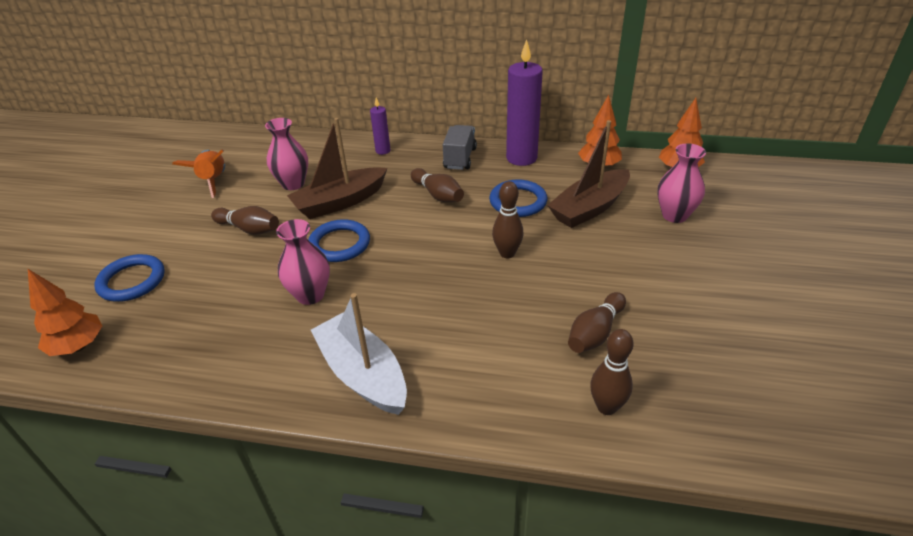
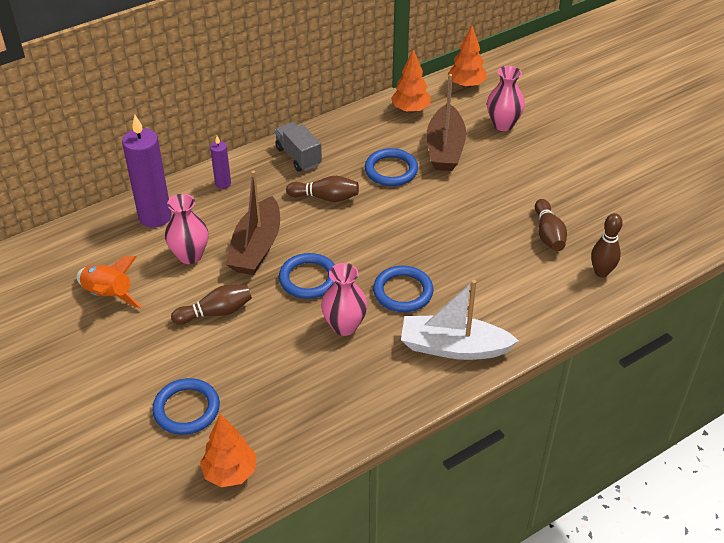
camera: 45 degrees left, 5 degrees up
brown bowling pin [492,181,524,258] -> none
purple candle [506,39,543,166] -> purple candle moved to [122,115,172,228]
none -> blue ring [373,266,433,312]

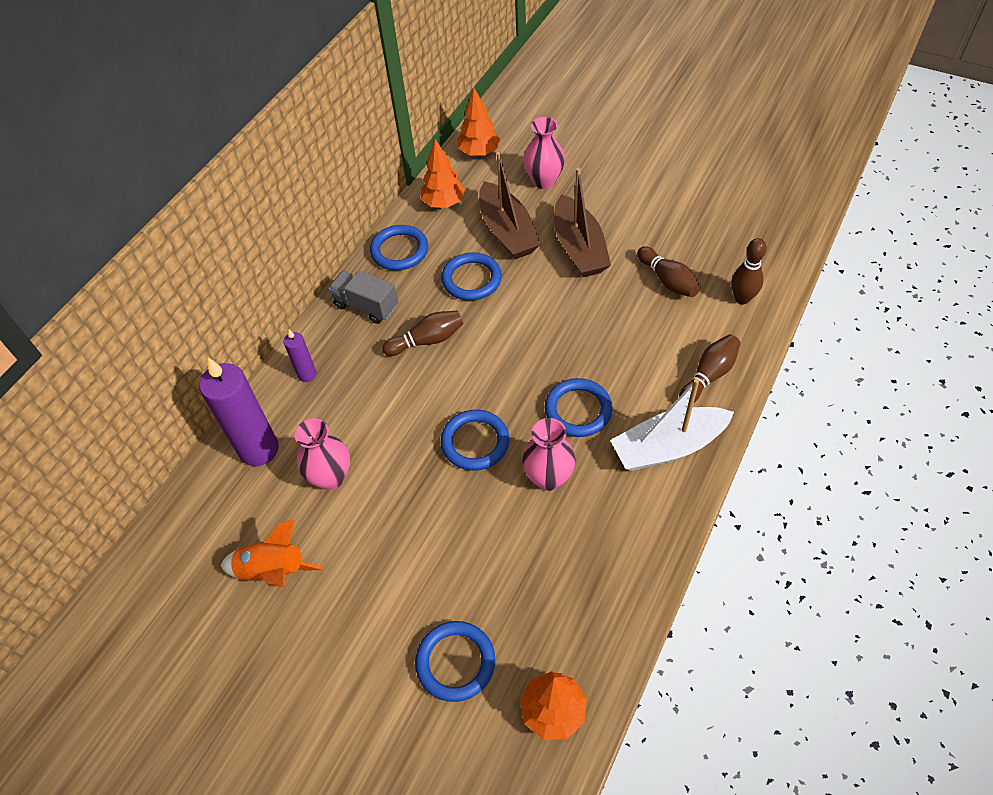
camera: 25 degrees left, 10 degrees up
brown bowling pin [171,285,252,324] -> brown bowling pin moved to [679,334,741,402]
brown boat [226,170,280,275] -> brown boat moved to [554,168,611,277]
none -> blue ring [370,225,428,271]

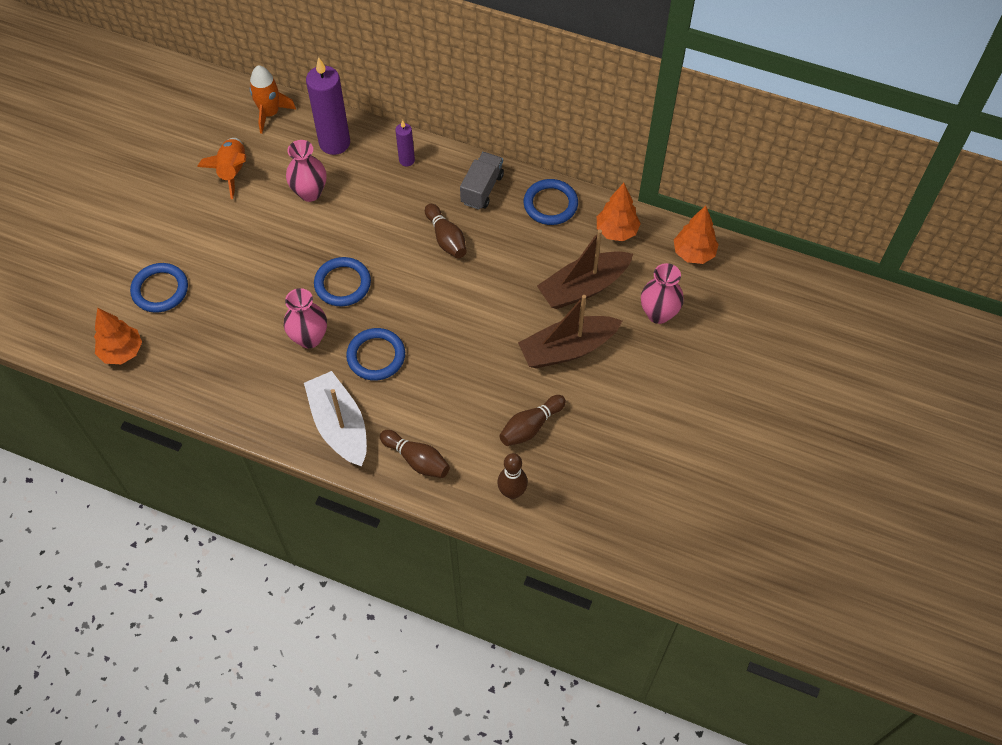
camera: 80 degrees right, 5 degrees up
blue ring [441,253,502,301] -> none
none -> orange rocket [250,65,296,134]

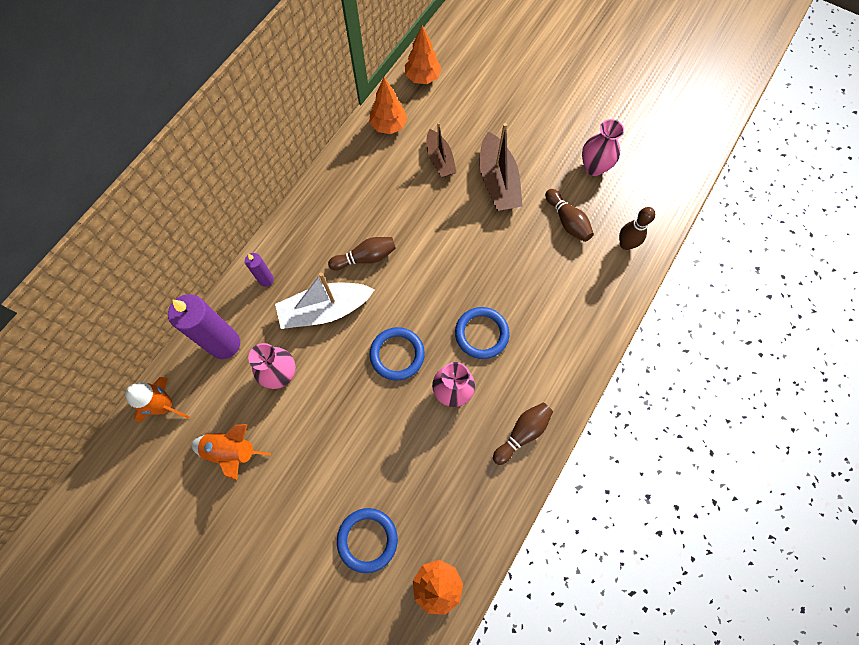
camera: 80 degrees left, 10 degrees up
white boat [304,371,367,466] -> white boat moved to [275,272,375,329]
brown bowling pin [380,430,450,478] -> brown bowling pin moved to [493,402,553,465]
grey truck [460,152,504,210] -> none
blue ring [524,179,578,225] -> none
brown boat [537,230,633,309] -> brown boat [426,123,457,178], size x0.64
pink vase [641,263,684,324] -> pink vase moved to [582,119,624,176]

